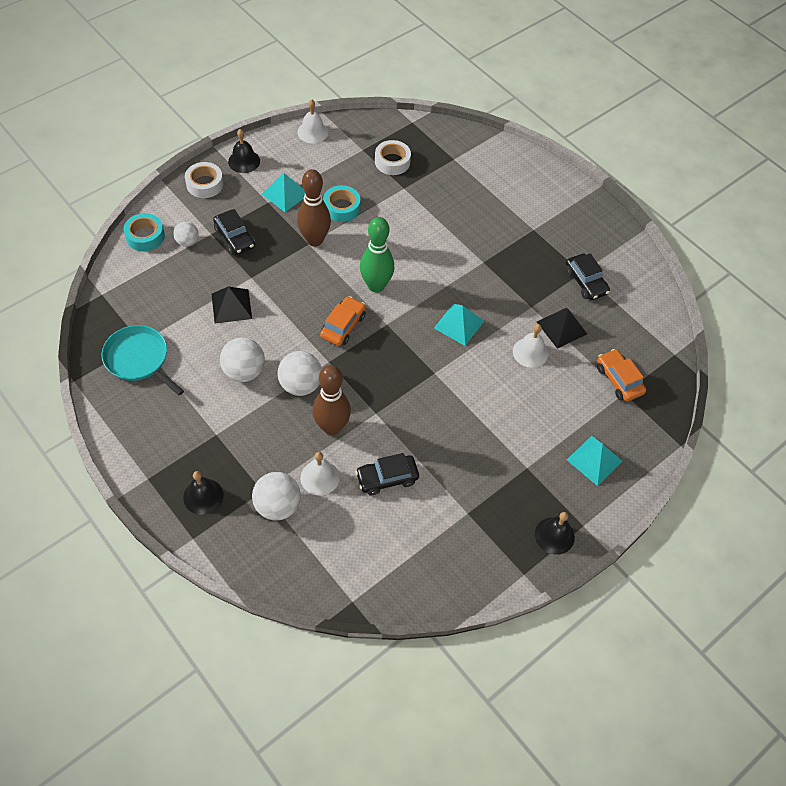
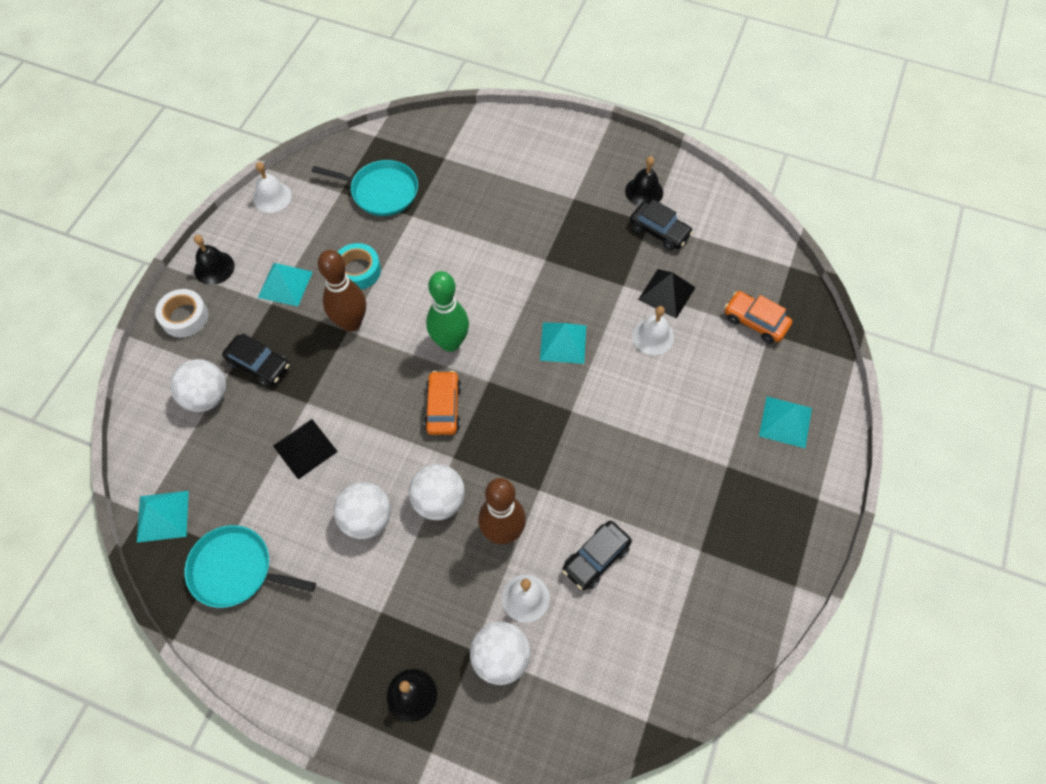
camera: 25 degrees left, 5 degrees up
turquoise tape [124,213,165,251] -> none
white ball [173,222,199,247] -> white ball [170,359,226,412], size x1.65
white tape [375,140,411,175] -> turquoise pan [312,160,418,216]
black bell [535,512,575,555] -> black bell moved to [625,156,663,206]
none -> turquoise pyramid [137,491,189,543]

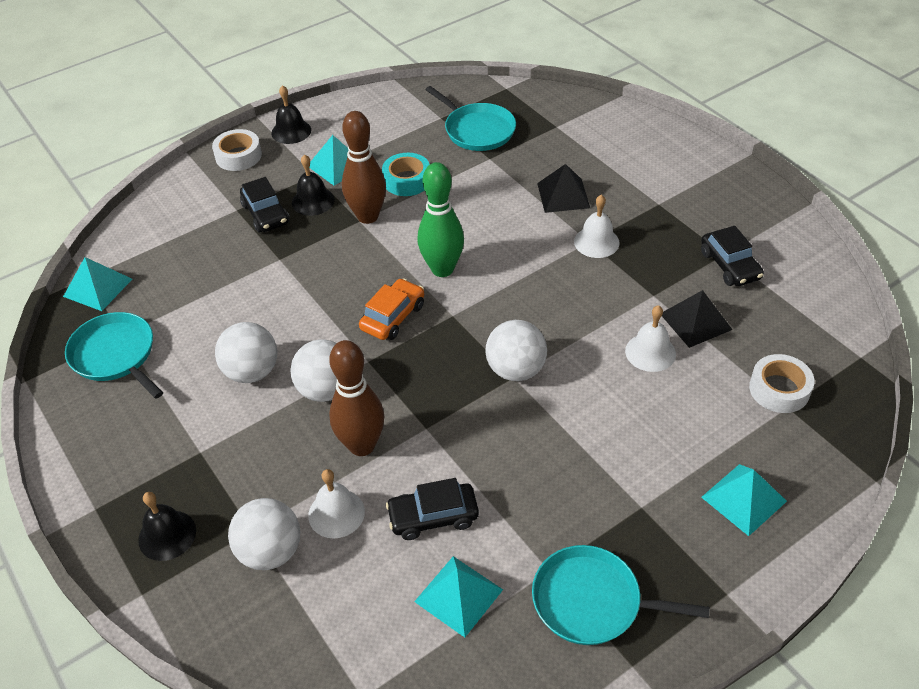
camera: 35 degrees right, 15 degrees down
white ball [170,359,226,412] -> white ball moved to [485,320,547,381]
white bell [253,162,292,213] -> white bell moved to [574,195,620,258]
black pyramid [273,419,338,480] -> black pyramid moved to [537,164,590,213]
turquoise pyramid [540,322,586,364] -> turquoise pyramid moved to [414,556,503,637]
black bell [625,156,663,206] -> black bell moved to [292,154,335,216]
orange car [725,291,792,343] -> white tape [749,354,814,413]
none -> turquoise pan [532,545,710,645]

